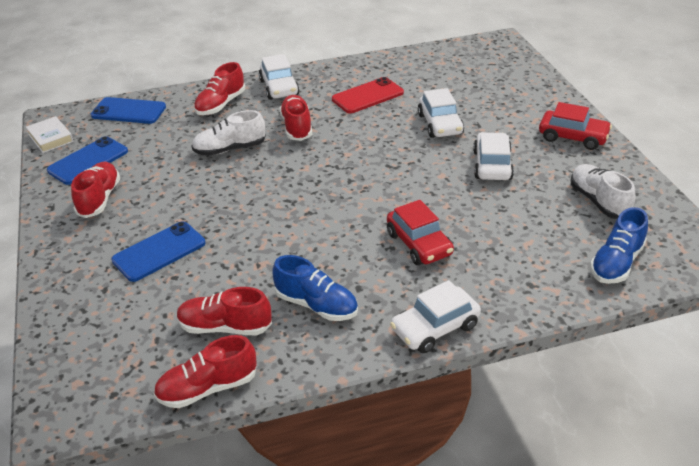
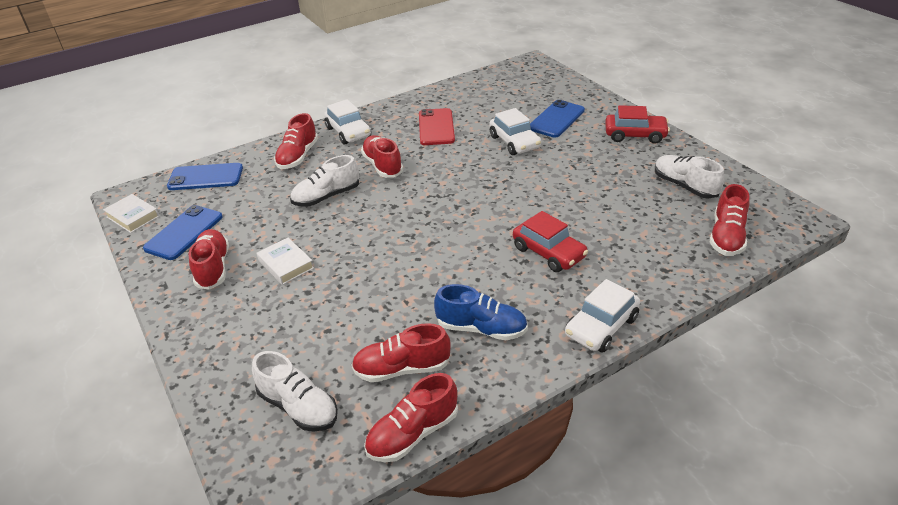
camera: 15 degrees left, 0 degrees up
blue phone [111,222,205,282] -> blue phone moved to [530,100,585,138]
red phone [332,77,404,113] -> red phone turned 45 degrees counterclockwise [419,108,455,145]
white car [473,132,514,180] -> none
blue shoe [590,207,648,284] -> red shoe [709,184,749,256]
none -> white shoe [252,351,338,432]
none -> white book [256,238,314,285]

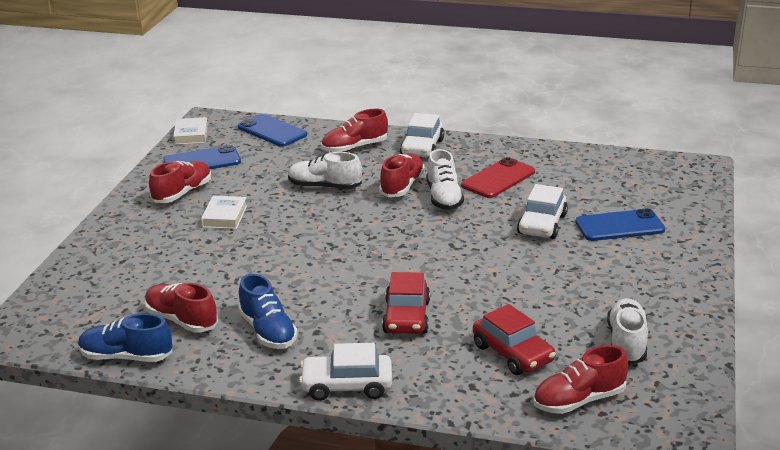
camera: 45 degrees right, 10 degrees down
white shoe [252,351,338,432] -> white shoe moved to [426,149,464,210]
red shoe [364,373,458,462] -> blue shoe [78,313,172,362]
red car [605,105,670,144] -> red car moved to [473,304,556,375]

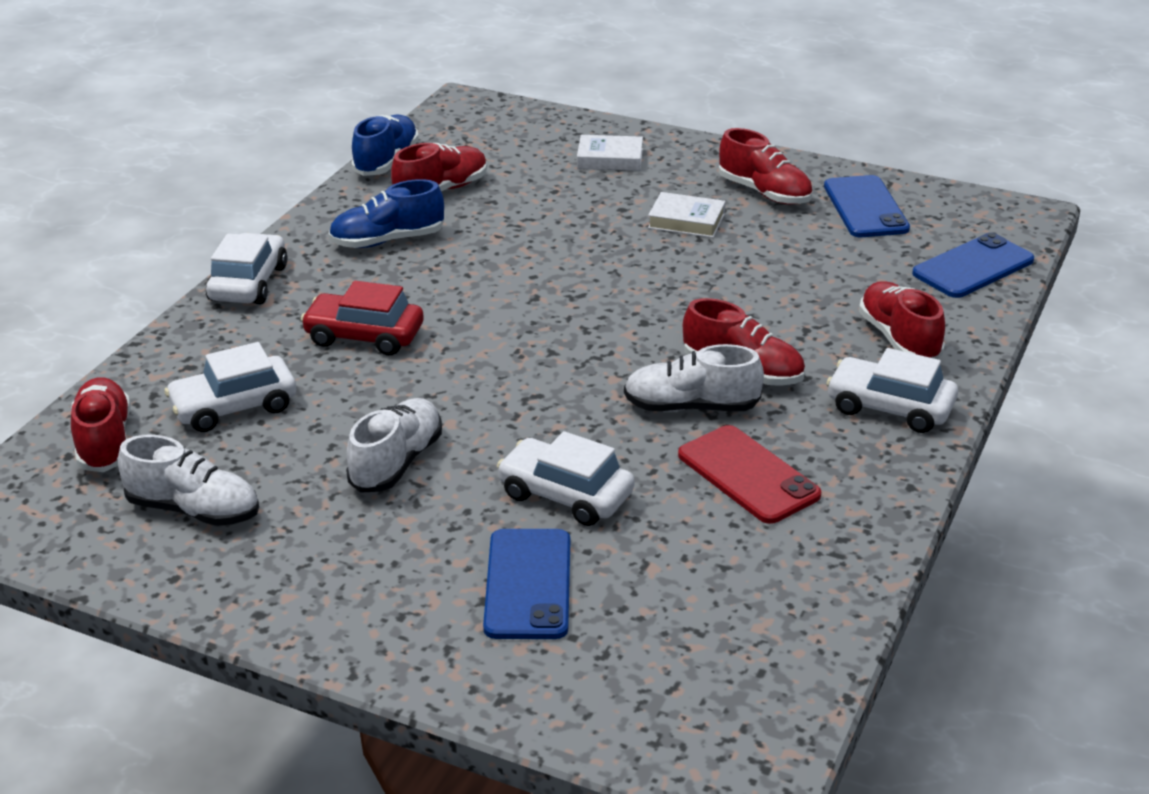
camera: 100 degrees right, 5 degrees up
white book [173,117,208,145] -> white book moved to [577,135,643,171]
white shoe [288,152,362,189] -> white shoe moved to [346,398,442,493]
red car [473,304,556,375] -> white car [164,342,296,432]

